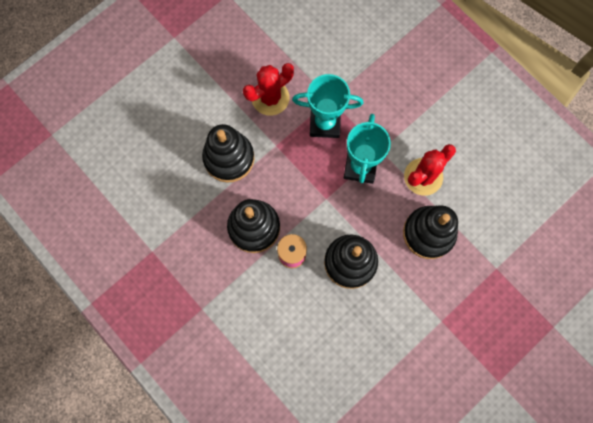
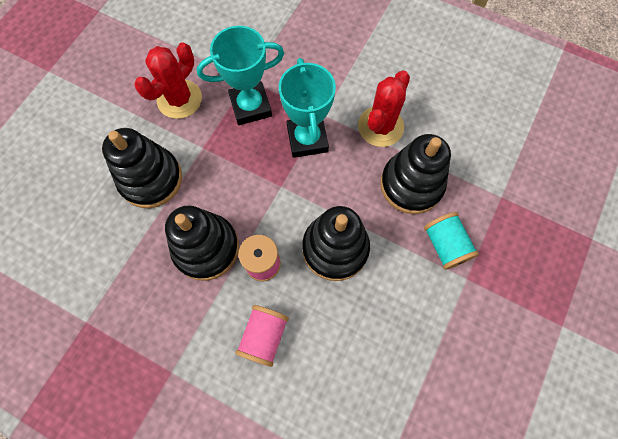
camera: 20 degrees left, 5 degrees down
none -> pink spool [235,305,289,367]
none -> turquoise spool [424,212,479,270]

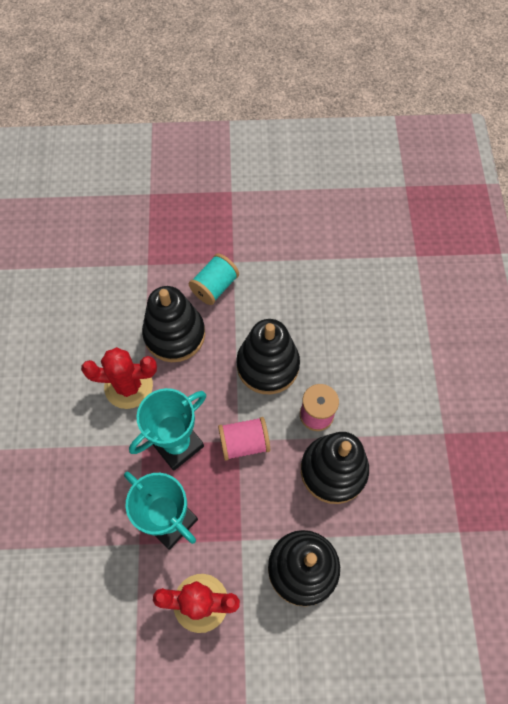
camera: 120 degrees left, 5 degrees down
pink spool [235,305,289,367] -> pink spool moved to [218,417,270,461]

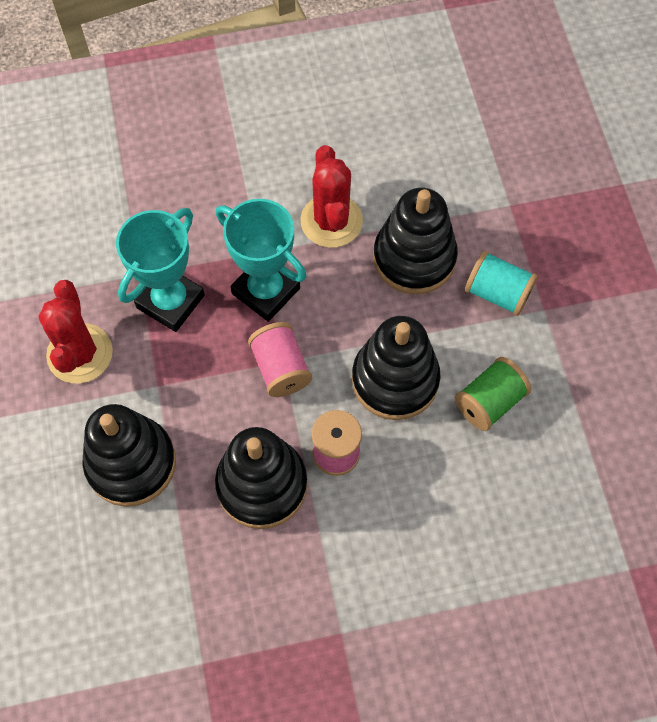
camera: 80 degrees right, 0 degrees up
none -> green spool [455,357,531,431]

